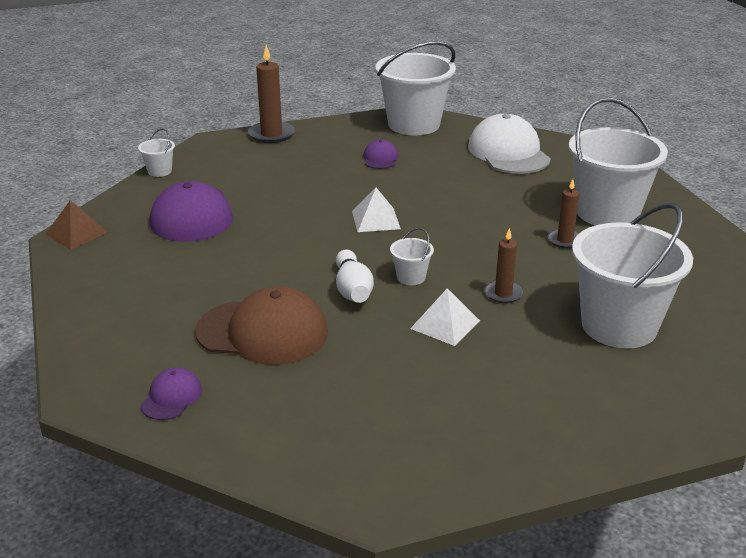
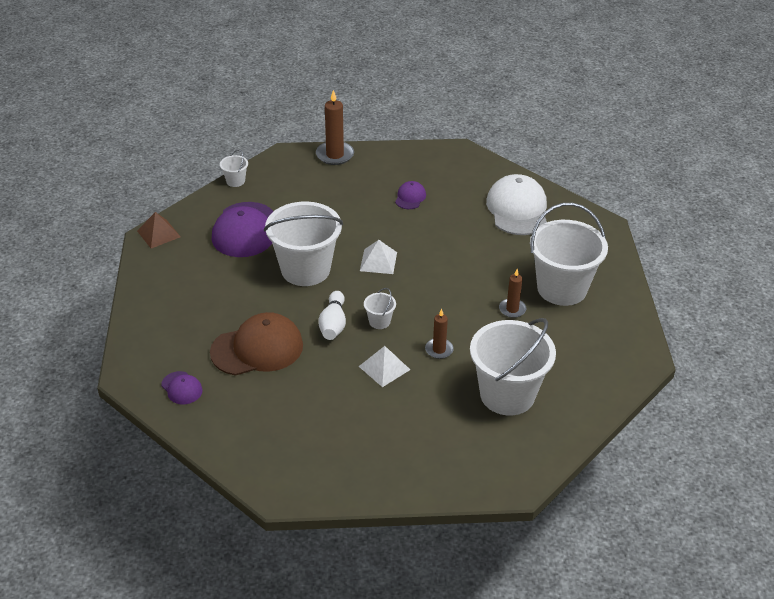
camera: 15 degrees right, 10 degrees up
purple cap [141,367,202,420] -> purple cap turned 105 degrees clockwise [161,371,203,404]
brown cap [195,286,328,365] -> brown cap turned 45 degrees counterclockwise [210,312,303,376]
white bucket [375,41,456,135] -> white bucket moved to [264,202,343,286]

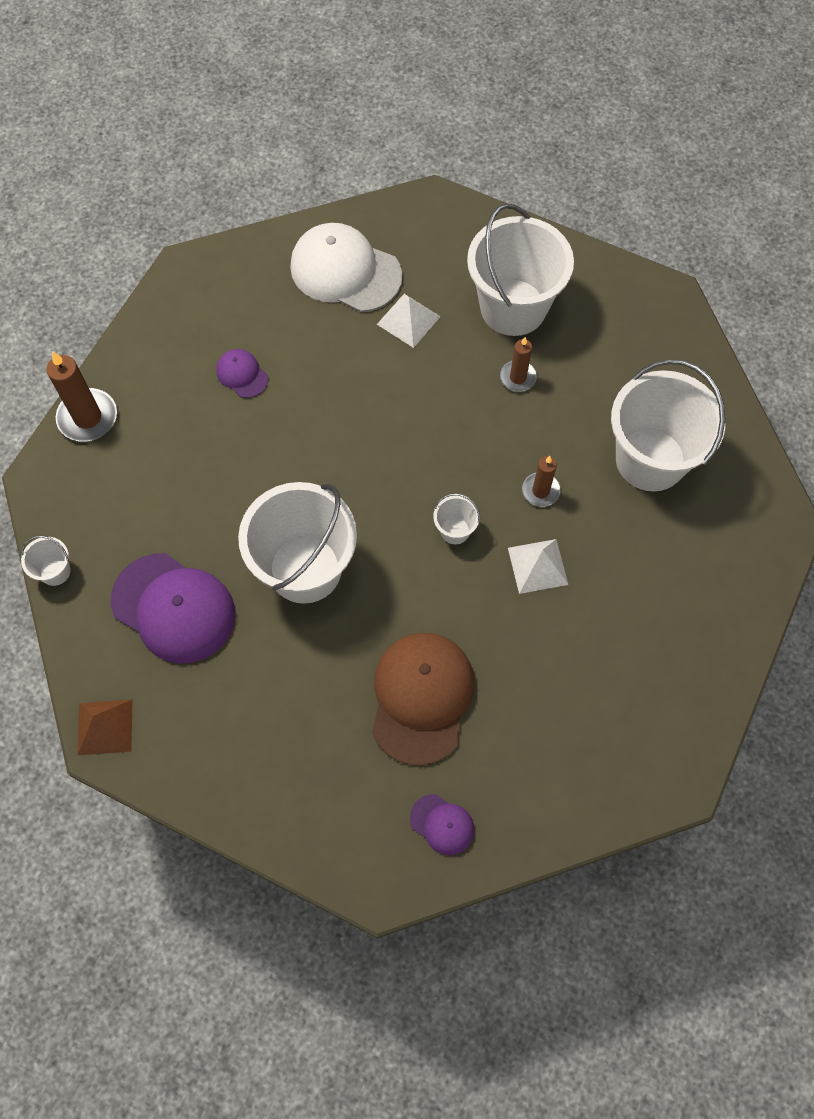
camera: 60 degrees left, 25 degrees up
purple cap [161,371,203,404] -> purple cap turned 45 degrees clockwise [410,794,474,855]
white bowling pin [318,291,346,340] -> none
white pyramid [360,240,397,274] -> white pyramid moved to [377,294,441,348]

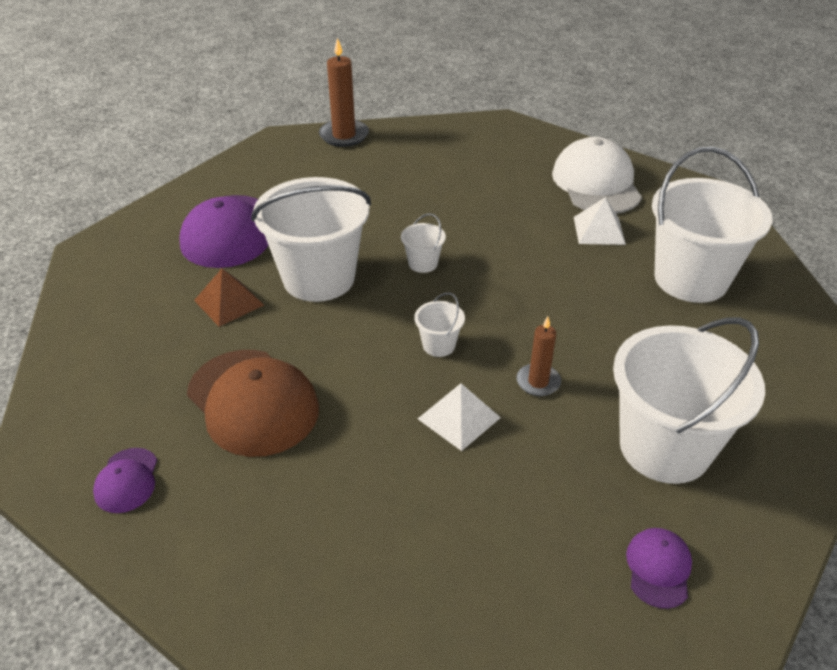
camera: 55 degrees right, 25 degrees down
white bucket [21,536,71,586] -> white bucket moved to [401,213,446,273]
brown pyramid [77,699,132,756] -> brown pyramid moved to [194,269,264,327]
purple cap [216,349,268,398] -> purple cap moved to [626,528,692,609]
brown cap [372,633,474,766] -> brown cap turned 75 degrees clockwise [187,350,319,457]
brown candle [500,337,537,392] -> none

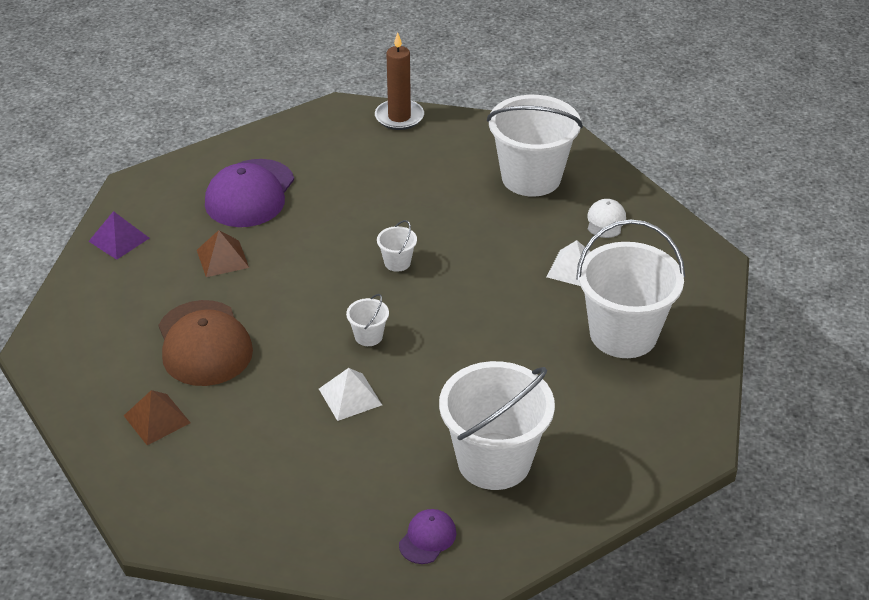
camera: 20 degrees right, 0 degrees up
purple cap [93,448,157,513] -> none
white bucket [251,177,371,302] -> white bucket moved to [487,95,583,197]
brown candle [516,317,561,396] -> none
white cap [552,137,642,214] -> white cap [587,199,626,238], size x0.48
none -> purple pyramid [88,211,149,260]
none -> brown pyramid [124,390,191,445]

